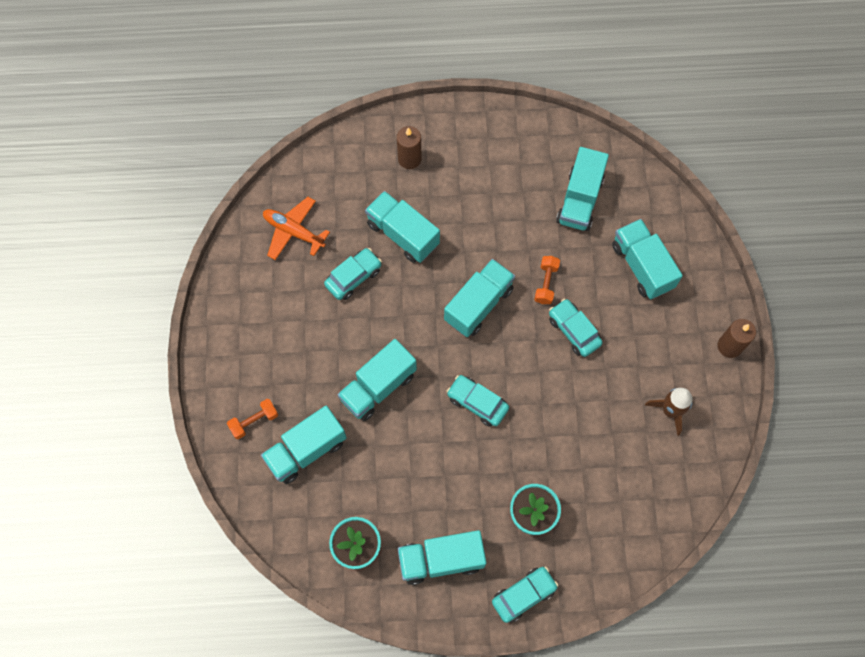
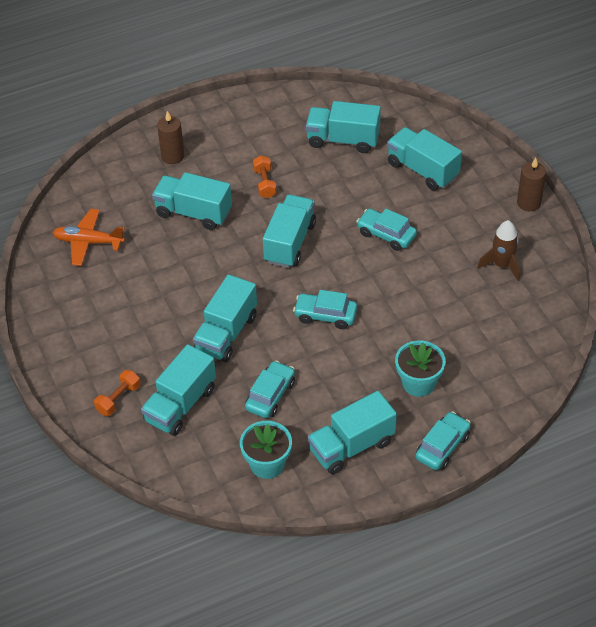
camera: 20 degrees left, 20 degrees down
turquoise car [324,248,382,300] -> turquoise car moved to [245,361,295,418]
orange dumbbell [534,256,560,304] -> orange dumbbell moved to [253,155,276,198]
turquoise truck [556,147,609,231] -> turquoise truck turned 105 degrees clockwise [306,101,381,153]

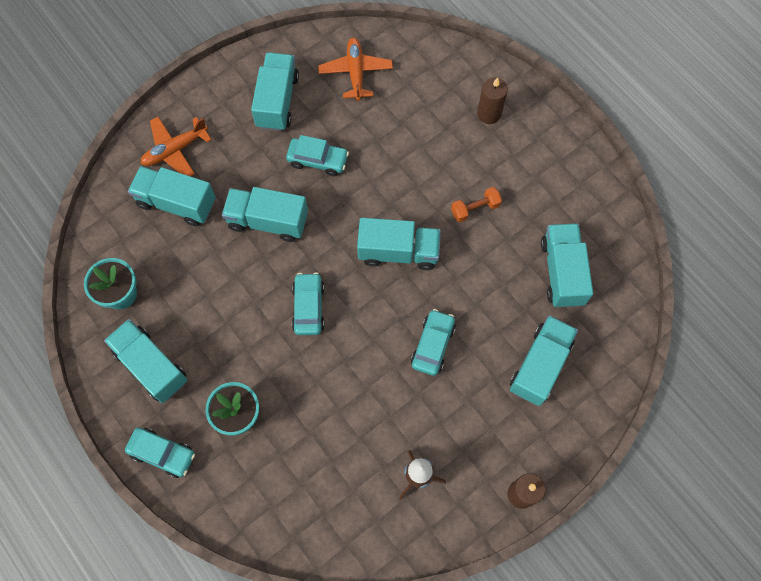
camera: 75 degrees right, 20 degrees up
orange dumbbell [94,370,141,416] -> orange plane [141,117,212,176]
turquoise truck [152,172,232,230] -> turquoise truck moved to [251,52,299,131]
turquoise car [245,361,295,418] -> turquoise car moved to [286,135,349,176]

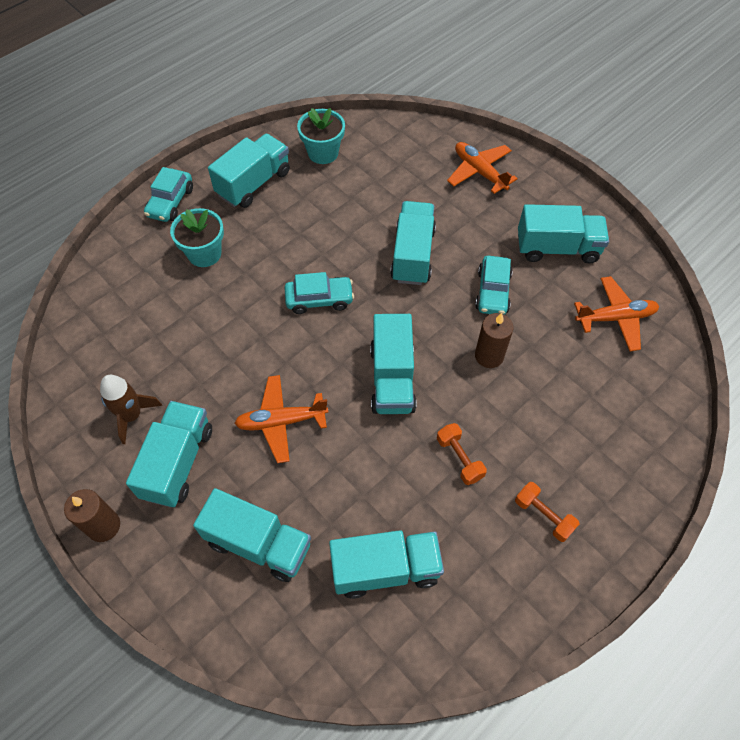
camera: 85 degrees right, 10 degrees down
turquoise truck [128,166,216,226] -> turquoise truck moved to [126,401,212,507]
turquoise car [411,309,456,376] -> orange plane [234,375,328,463]
brown candle [477,78,508,124] -> brown candle moved to [475,313,514,368]
none -> orange dumbbell [515,482,579,542]

